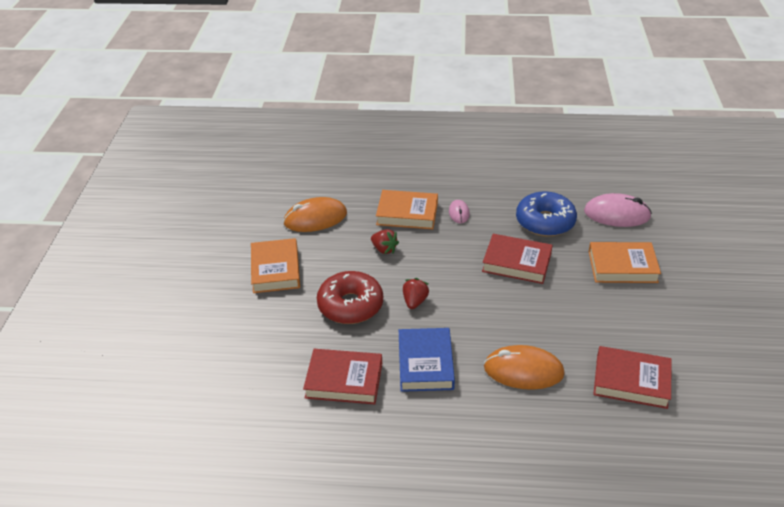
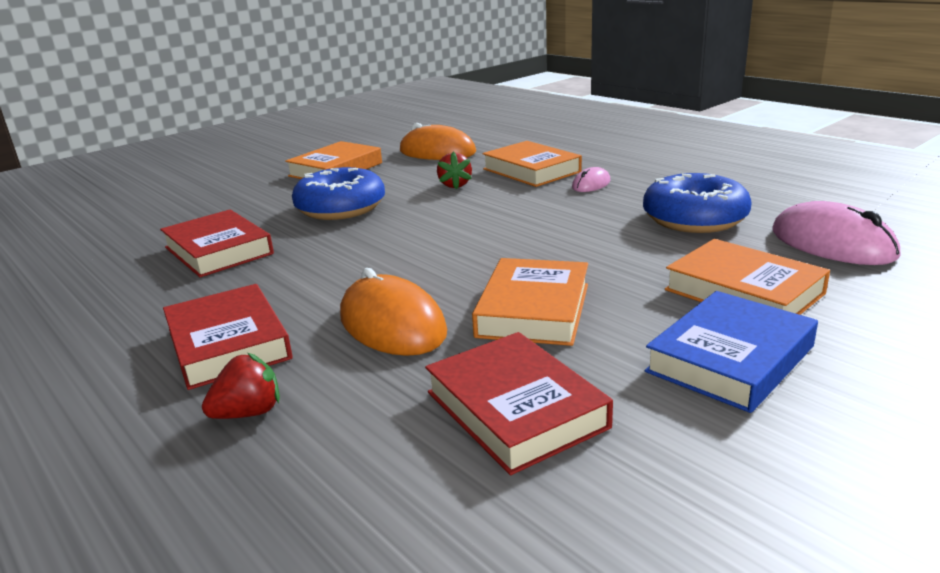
camera: 45 degrees right, 15 degrees down
red donut [317,271,383,324] -> blue donut [292,167,385,220]
blue book [399,328,455,392] -> blue book moved to [645,291,818,413]
red strawberry [403,278,429,309] -> red strawberry moved to [202,353,280,419]
red book [482,234,552,284] -> red book moved to [163,284,293,390]
none -> orange book [472,258,588,346]

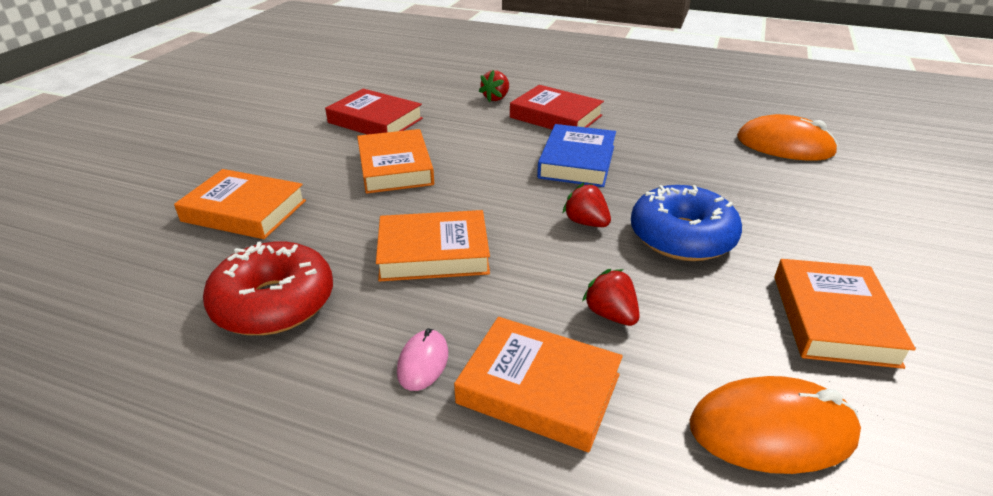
camera: 150 degrees right, 10 degrees up
red book [160,209,274,277] -> none
orange mouse [340,268,447,356] -> orange mouse moved to [737,114,838,161]
blue donut [643,173,752,233] -> red donut [203,241,333,335]
blue book [645,291,818,413] -> blue book moved to [537,124,616,187]
pink mouse [773,201,901,265] -> none
none -> orange book [376,210,490,282]
none -> red strawberry [562,183,611,227]

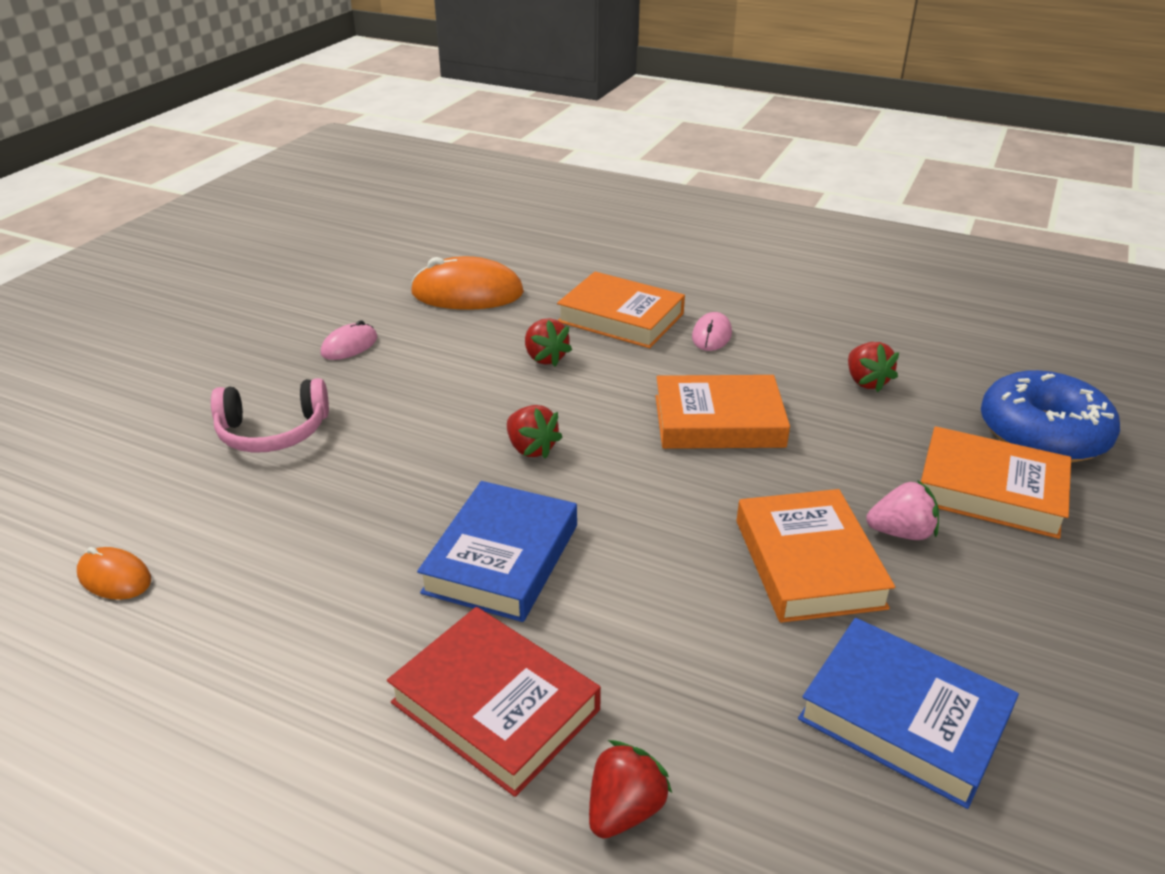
camera: 175 degrees left, 0 degrees up
red donut [203,241,333,335] -> red strawberry [848,342,899,392]
red book [325,89,423,135] -> blue book [798,618,1019,809]
blue donut [631,185,742,261] -> blue donut moved to [981,370,1120,463]
orange mouse [737,114,838,161] -> orange mouse [77,547,151,600], size x0.52
orange book [774,259,916,369] -> pink mouse [321,320,377,360]
none -> pink headphones [211,378,329,453]
none -> pink strawberry [866,481,939,540]

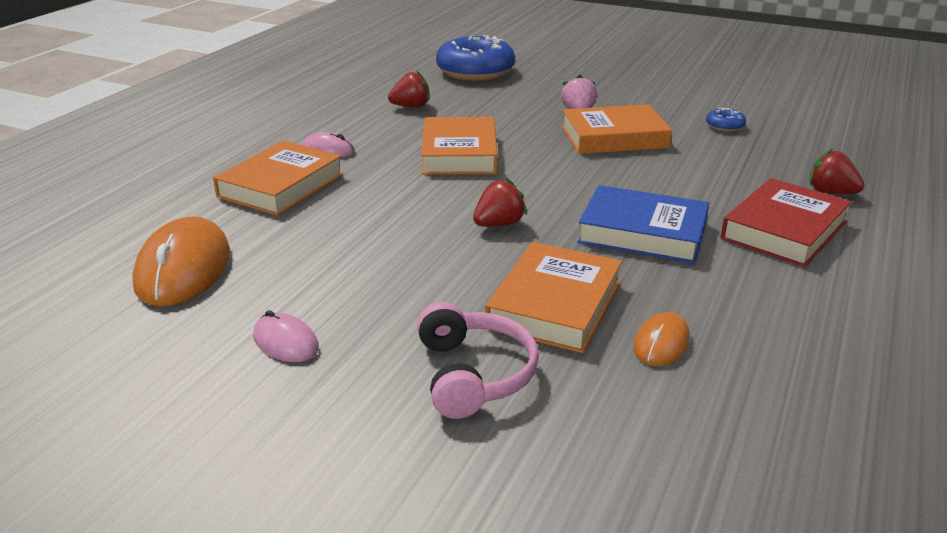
camera: 90 degrees left, 5 degrees down
orange mouse [77,547,151,600] -> orange mouse moved to [634,312,690,366]
red strawberry [525,318,572,366] -> none
blue book [798,618,1019,809] -> blue donut [706,107,746,132]
orange book [921,426,1071,539] -> orange book moved to [485,242,622,353]

